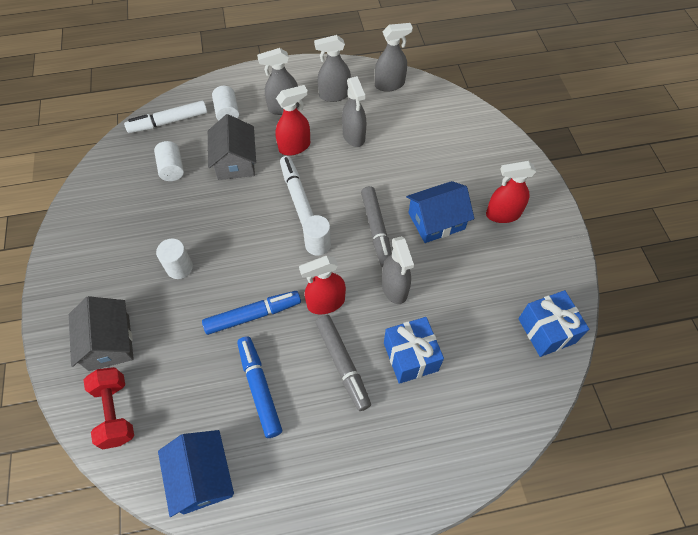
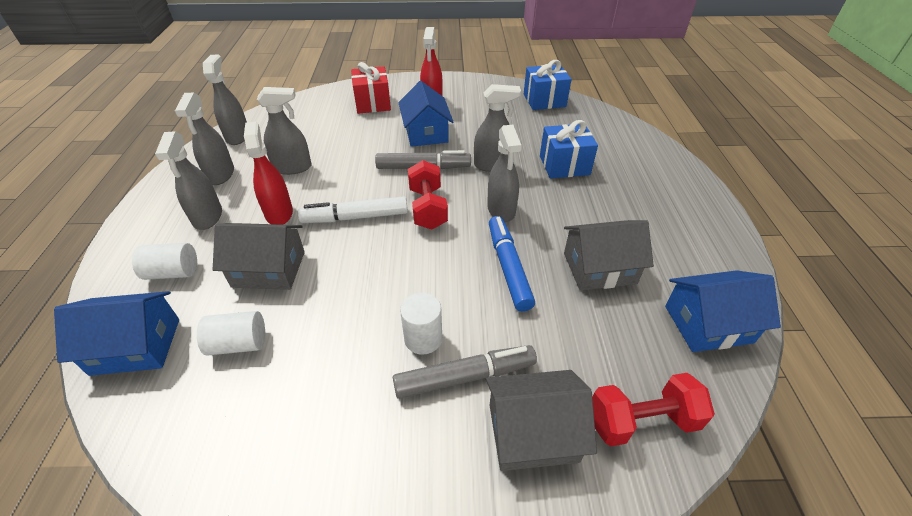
camera: 80 degrees left, 15 degrees down
white marker [124,100,208,133] -> blue house [54,291,179,376]
blue marker [237,336,282,438] -> grey house [564,220,654,291]
red spray bottle [299,256,346,314] -> grey spray bottle [487,125,521,222]
white cylinder [303,215,331,256] -> red dumbbell [408,160,448,230]
grey marker [316,315,371,411] -> grey marker moved to [393,345,537,399]
none -> red gift [351,62,391,114]

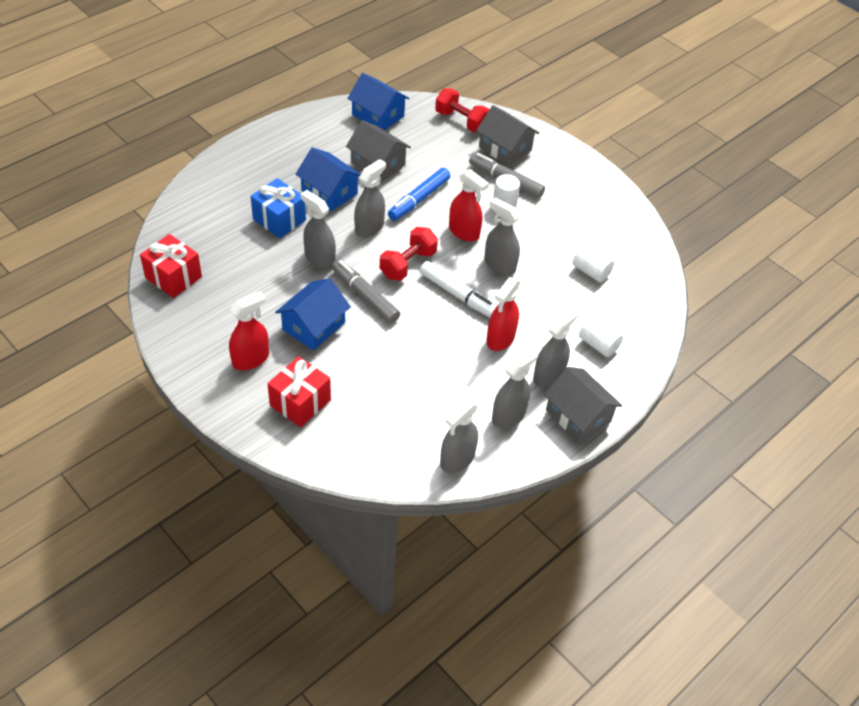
camera: 135 degrees left, 5 degrees up
blue house [54,291,179,376] -> blue house moved to [296,147,361,212]
grey house [213,223,305,290] -> grey house moved to [544,367,623,443]
grey spray bottle [257,87,312,175] -> grey spray bottle moved to [484,198,520,275]
blue gift [524,60,572,110] -> red gift [140,234,202,298]
none -> red spray bottle [449,169,489,242]

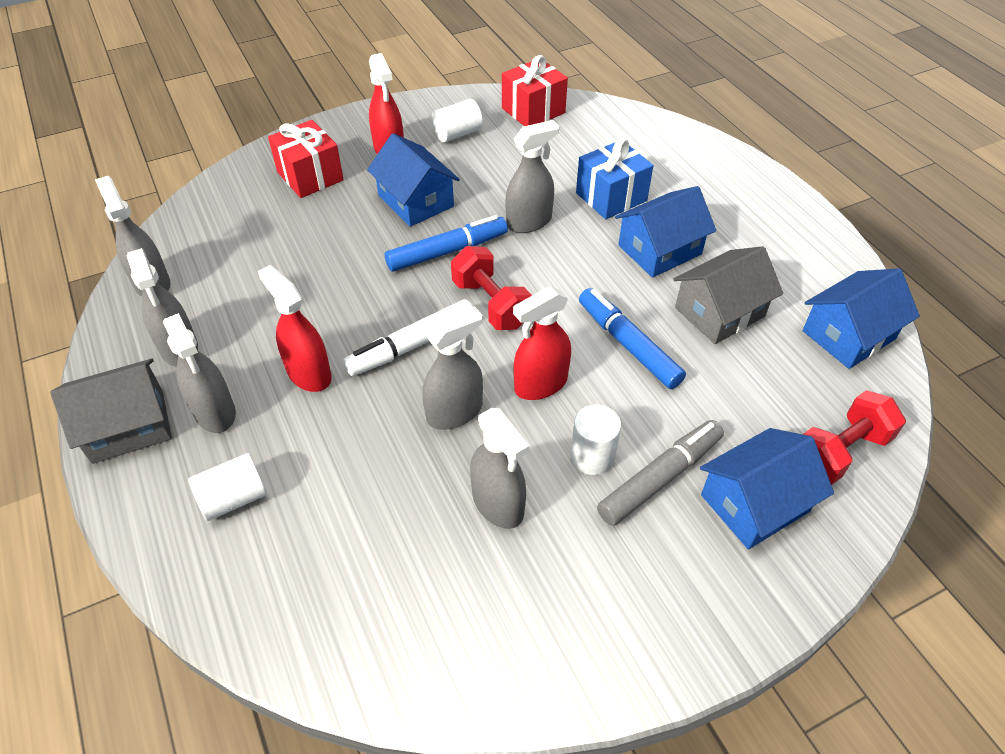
camera: 110 degrees right, 0 degrees up
grey marker [332,259,400,323] -> blue marker [385,215,508,272]
grey spray bottle [354,159,386,238] -> grey spray bottle moved to [470,408,529,529]
grey house [476,105,539,166] -> blue house [700,428,834,549]
white cylinder [572,244,615,282] -> white cylinder moved to [432,99,483,142]

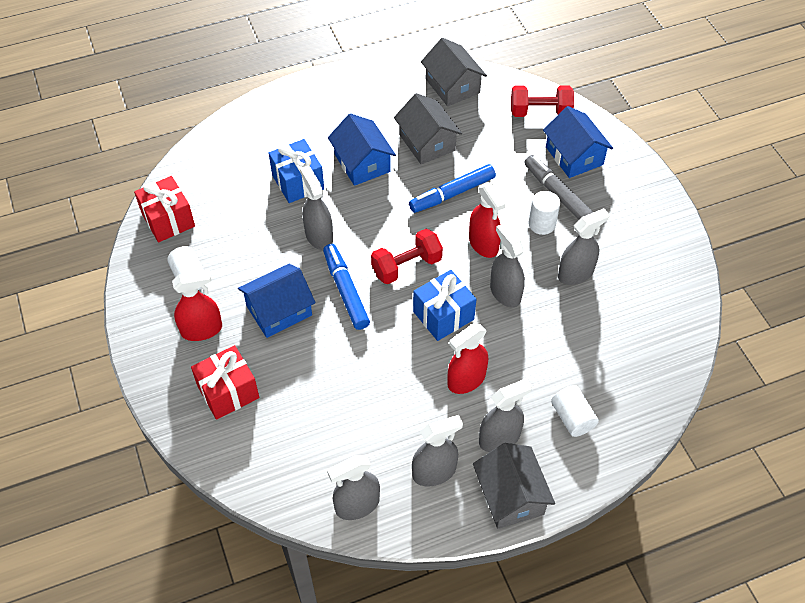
camera: 85 degrees left, 5 degrees up
white marker [343,299,472,376] -> blue gift [413,270,476,341]
blue house [803,268,920,369] -> grey house [421,38,487,106]
red dumbbell [803,390,906,485] -> red dumbbell turned 60 degrees counterclockwise [511,85,574,117]

